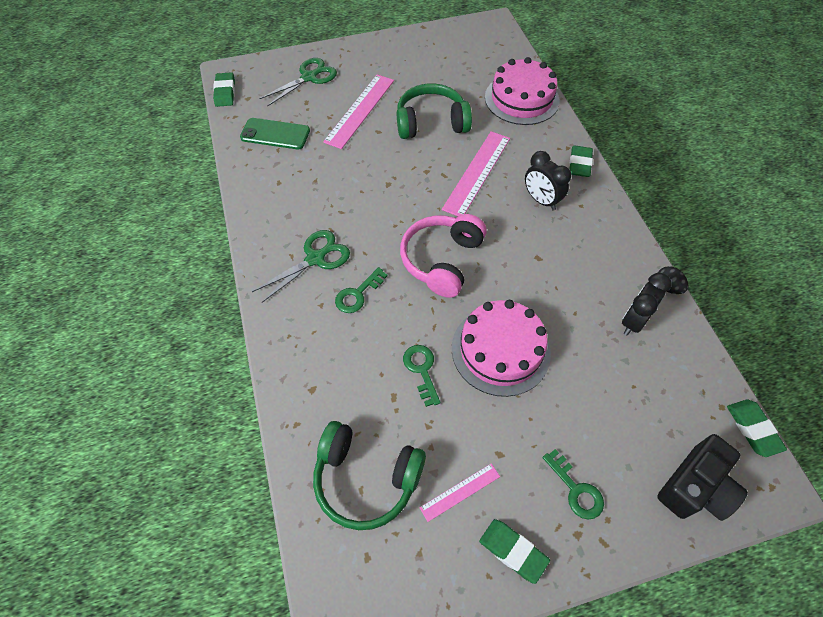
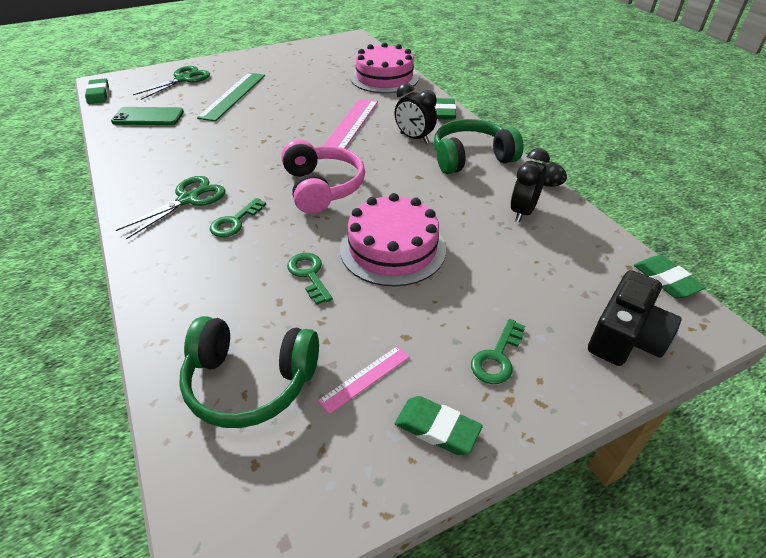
camera: 10 degrees left, 15 degrees down
pink ruler [323,74,394,149] -> green ruler [197,73,265,122]
green headphones [397,84,472,139] -> green headphones moved to [434,119,523,174]
pink headphones [400,214,487,298] -> pink headphones turned 150 degrees clockwise [281,139,365,214]
green key [542,449,604,519] -> green key turned 75 degrees clockwise [471,319,525,384]

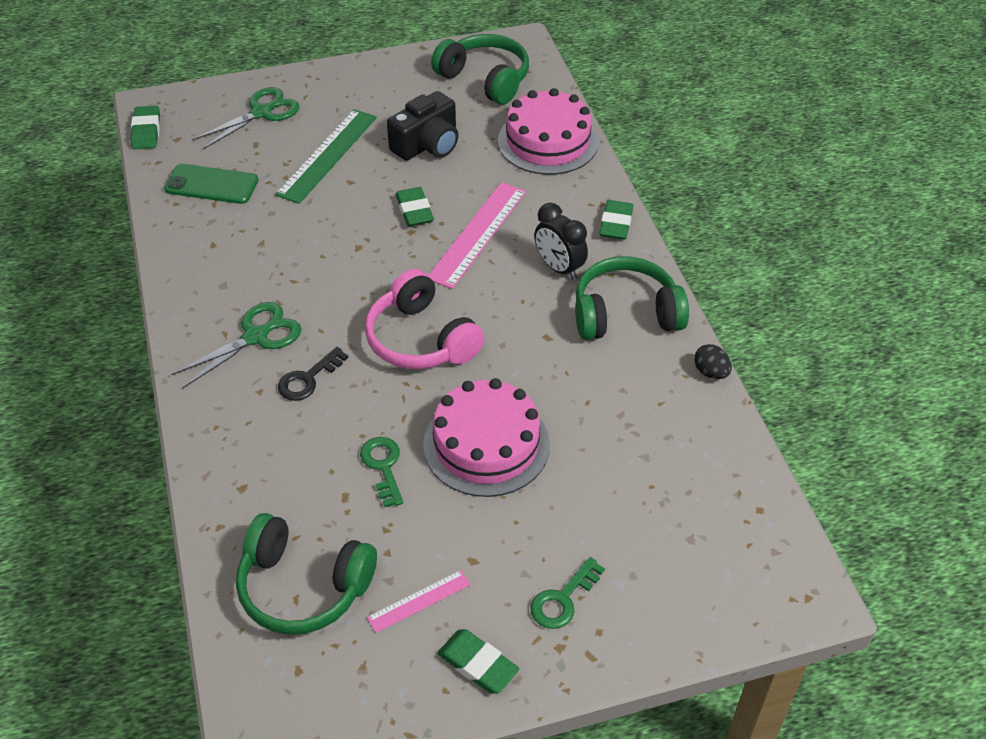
camera: 10 degrees right, 5 degrees up
green key [210,198,266,237] -> black key [278,347,348,401]
pink headphones [281,139,365,214] -> pink headphones turned 150 degrees clockwise [365,269,484,369]
black clock [510,148,550,222] -> none
black camera [588,270,681,366] -> black camera moved to [387,91,458,161]
green eraser [634,255,706,299] -> green eraser moved to [396,187,434,226]
none -> green headphones [431,34,529,105]

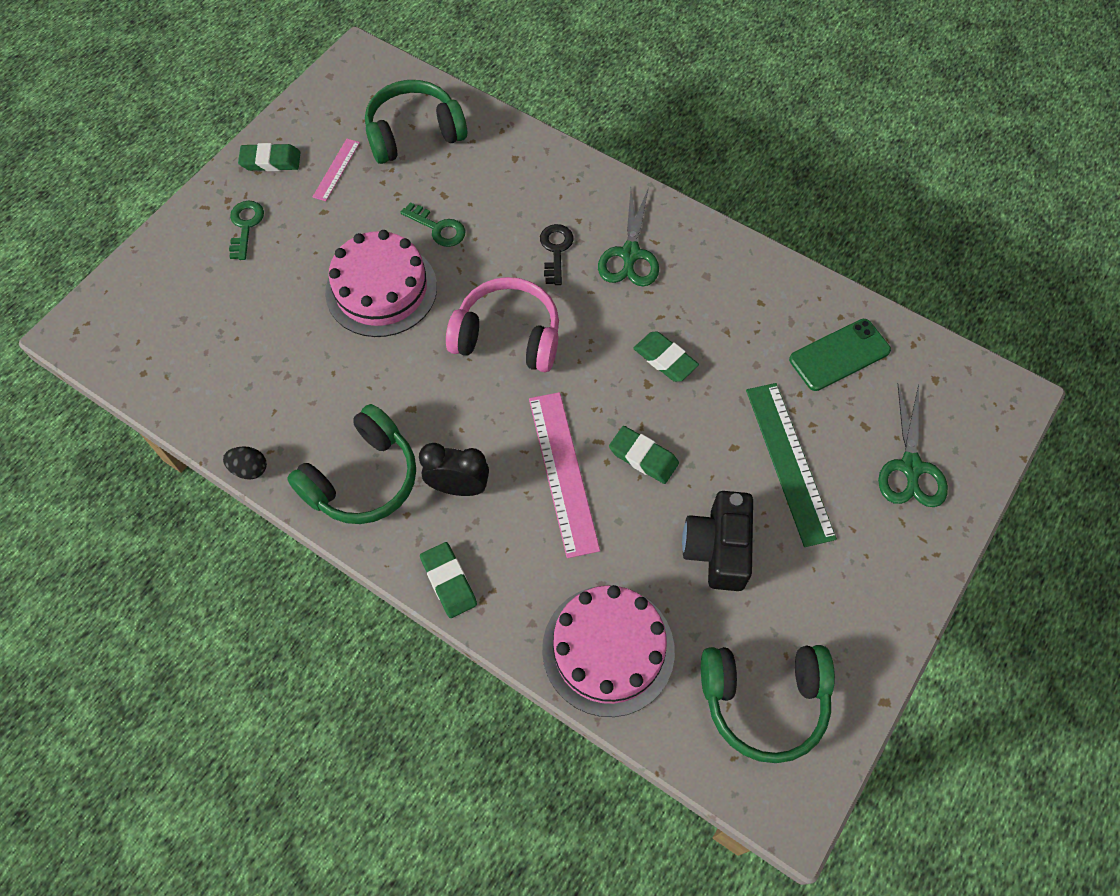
camera: 140 degrees right, 15 degrees up
green eraser [130,106,160,149] -> green eraser moved to [633,331,699,382]

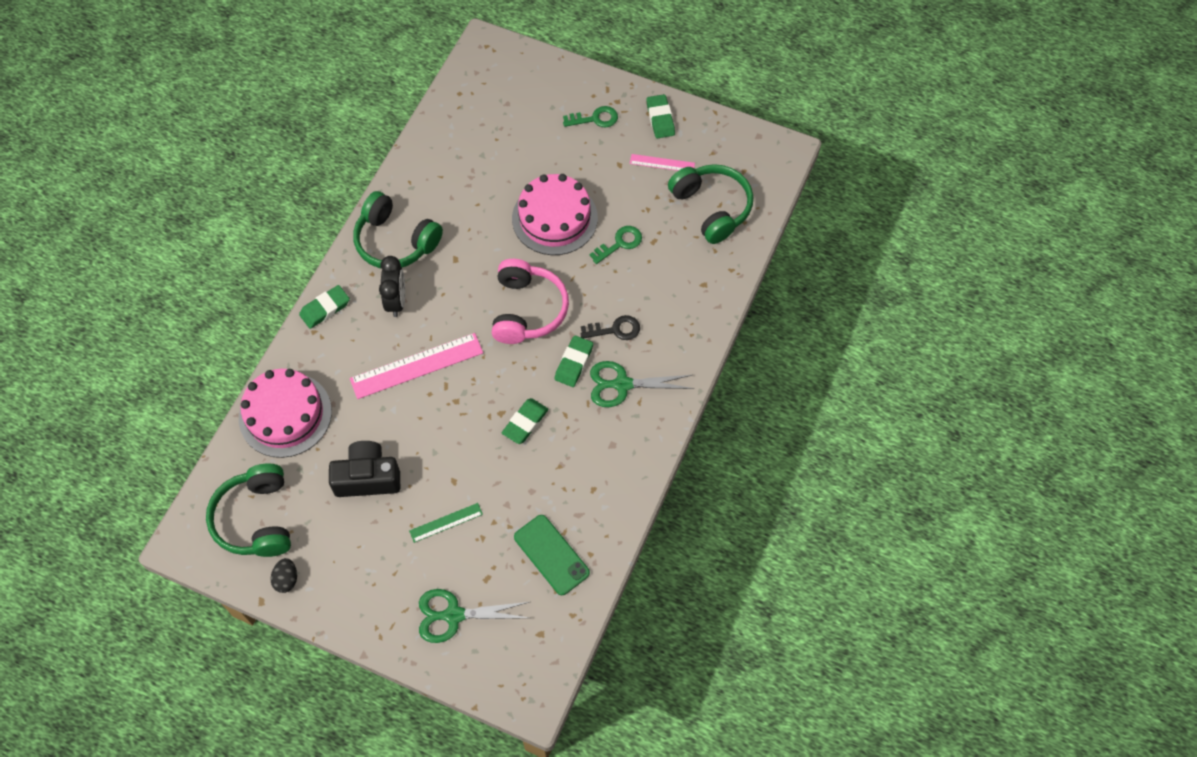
camera: 80 degrees right, 0 degrees up
black egg [223,446,267,479] -> black egg moved to [271,558,297,593]
green key [400,202,465,247] -> green key turned 150 degrees counterclockwise [589,226,642,264]
green eraser [609,426,679,484] -> green eraser moved to [554,335,593,387]
green ruler [746,383,837,547] -> green ruler [409,503,483,543], size x0.52

